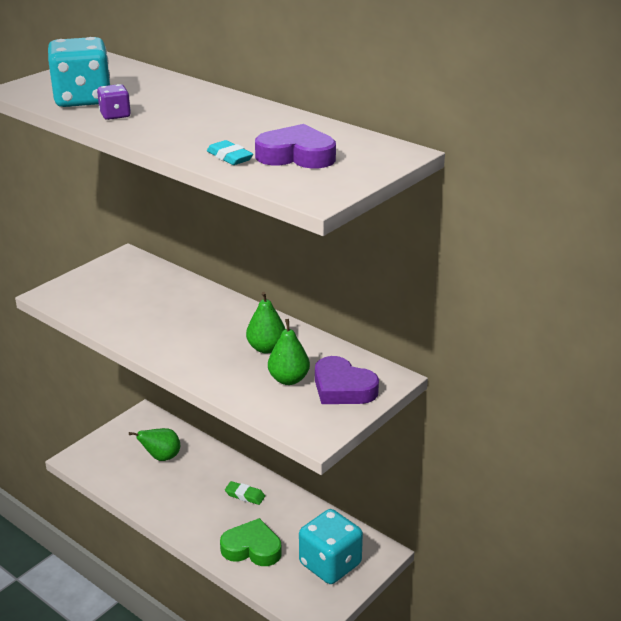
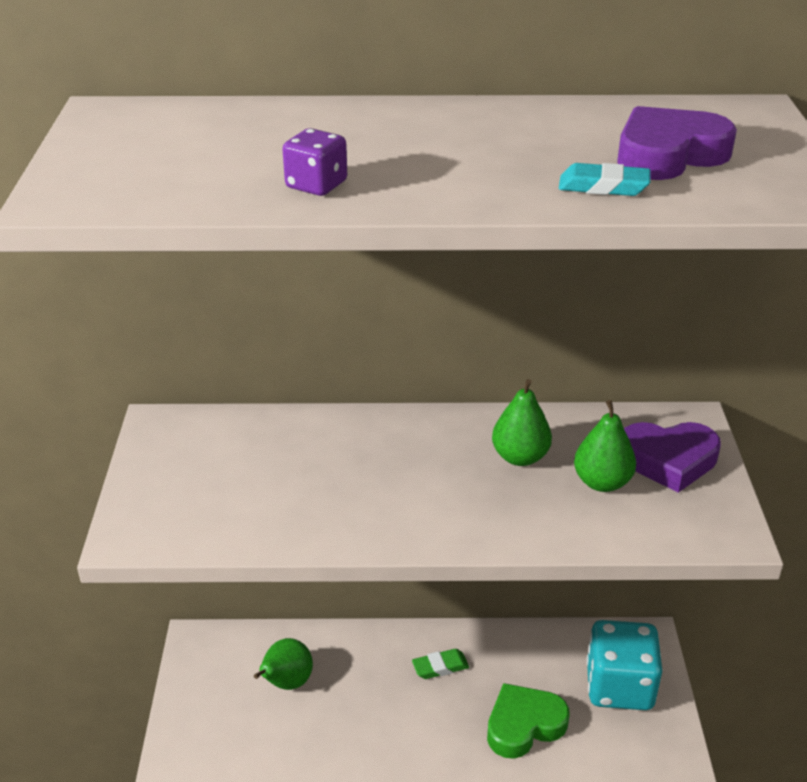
camera: 40 degrees left, 5 degrees up
turquoise dice [48,37,111,107] -> none

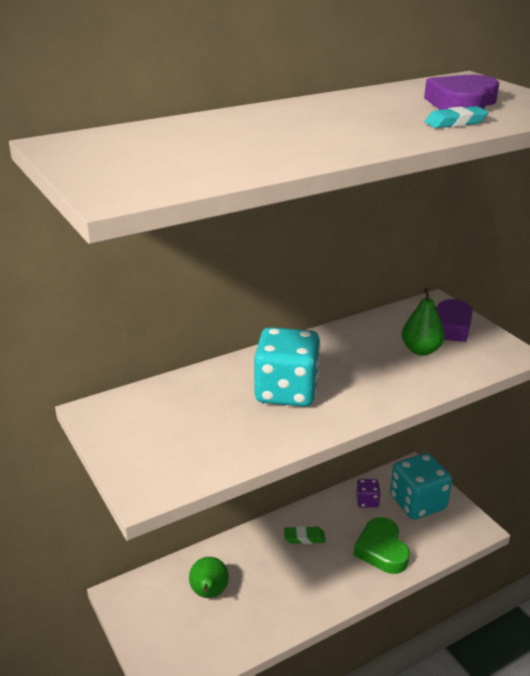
camera: 30 degrees left, 5 degrees down
purple dice [283,128,347,196] -> purple dice moved to [356,479,381,508]
green eraser [412,649,469,679] -> green eraser turned 45 degrees clockwise [284,526,325,544]
green heart [487,683,570,759] -> green heart turned 45 degrees counterclockwise [353,517,410,574]
green pear [492,379,552,466] -> none
none -> turquoise dice [254,327,321,407]

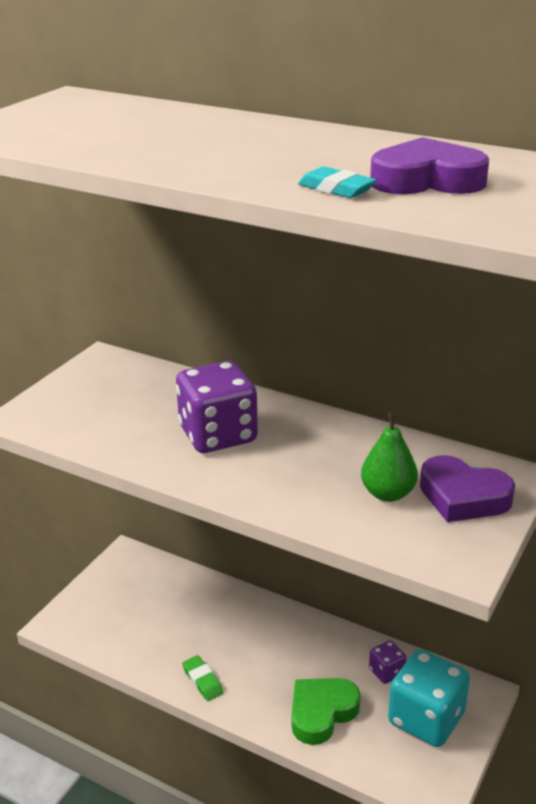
camera: 60 degrees right, 0 degrees up
green pear [189,557,229,598] -> none
turquoise dice [254,327,321,407] -> purple dice [176,361,258,453]
green eraser [284,526,325,544] -> green eraser moved to [182,655,223,701]

